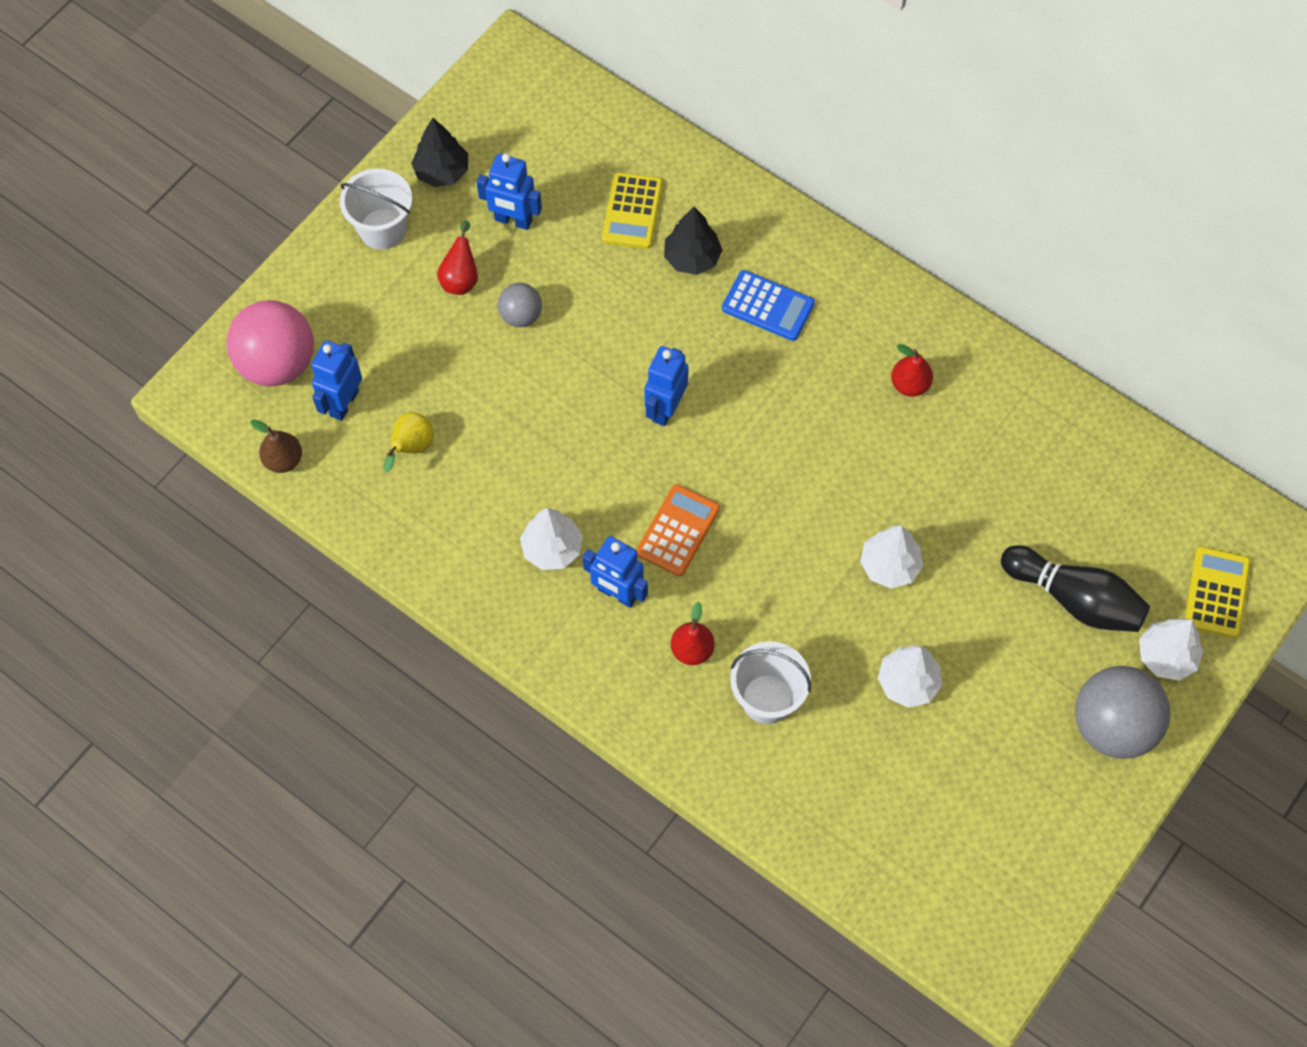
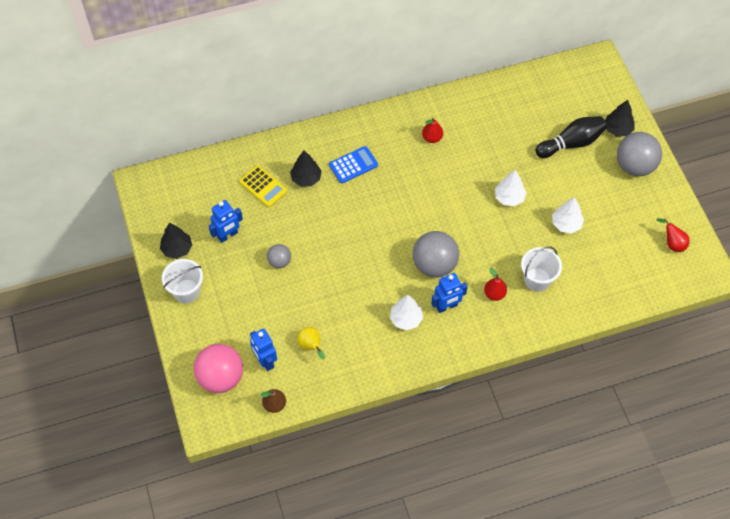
camera: 55 degrees left, 5 degrees down
red pear [437,221,478,295] -> red pear moved to [657,218,690,252]
orange calculator [636,484,720,576] -> grey ball [413,231,459,278]
blue robot [645,346,689,426] -> none
white tree [1139,618,1204,681] -> black tree [605,100,635,137]
yellow calculator [1185,546,1250,638] -> none

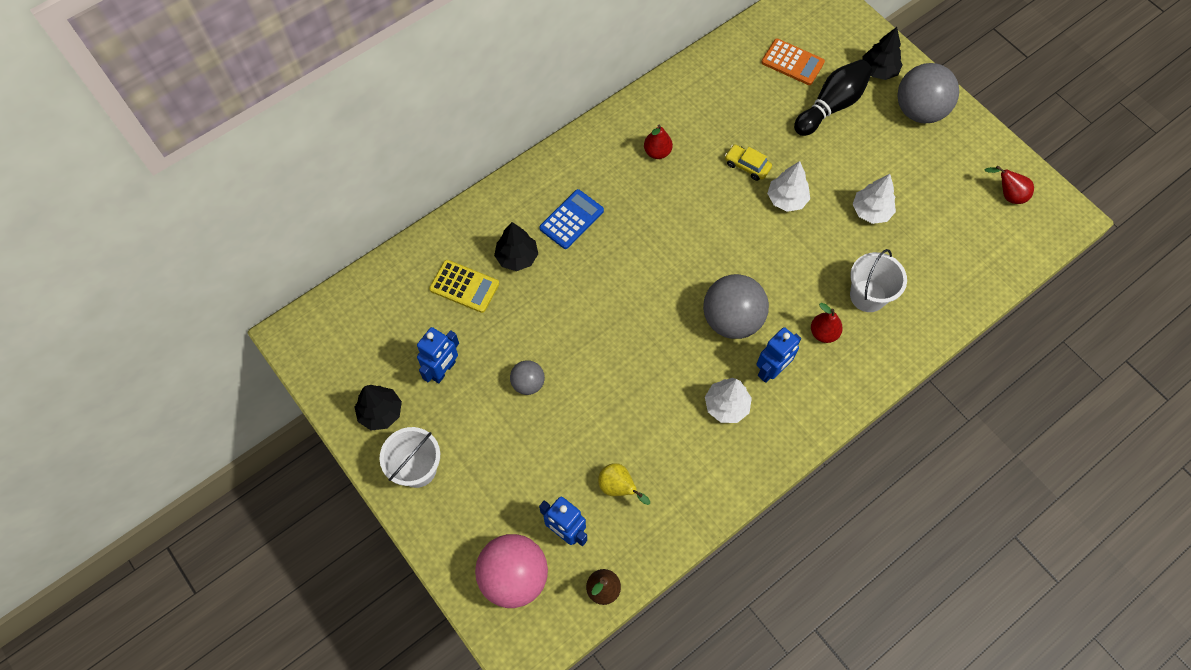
camera: 20 degrees left, 5 degrees up
none -> yellow car [725,144,772,181]
none -> orange calculator [761,38,825,85]

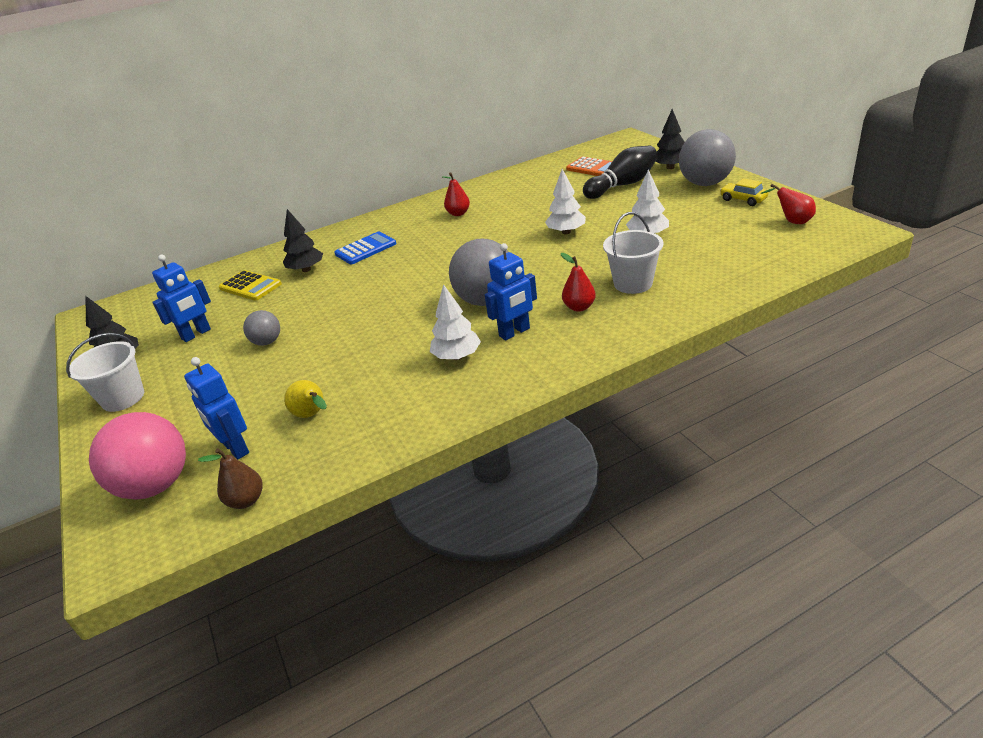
camera: 15 degrees right, 30 degrees down
yellow car [725,144,772,181] -> yellow car moved to [720,178,768,206]

